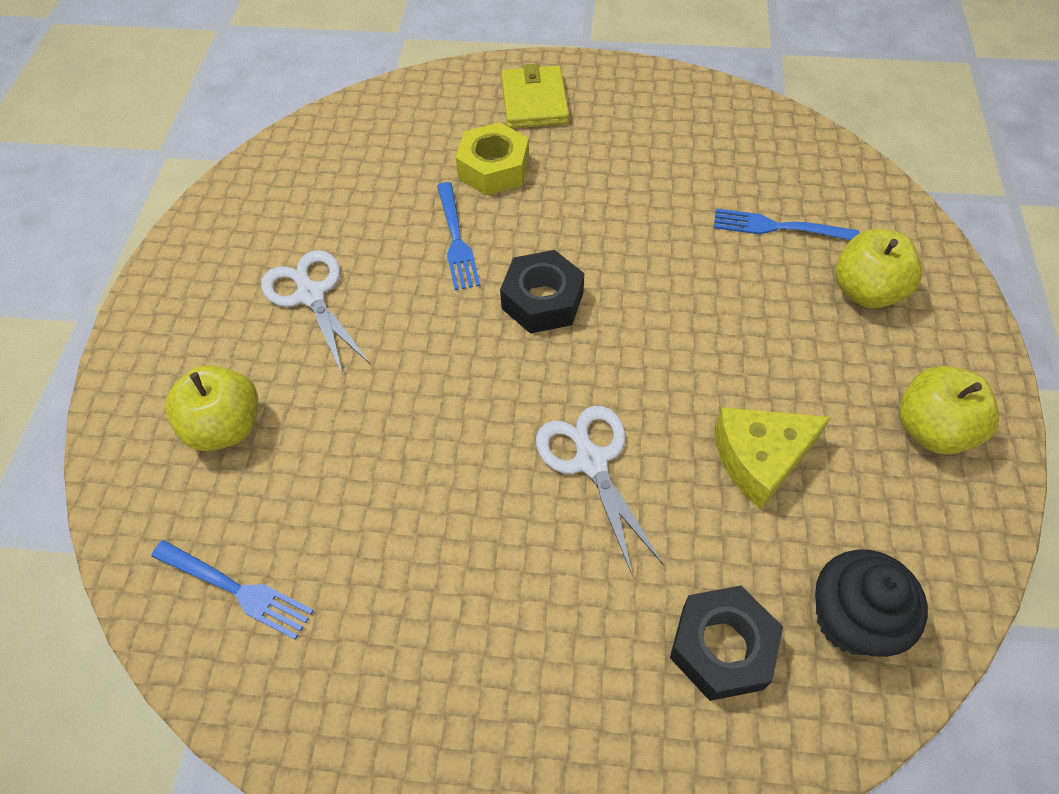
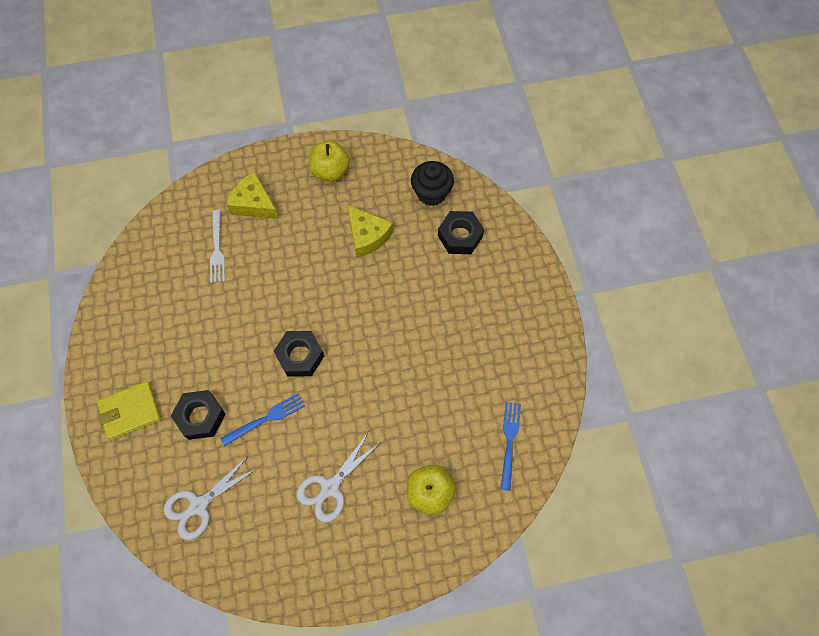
camera: 110 degrees left, 10 degrees up
yellow nut [456,122,529,196] -> black nut [171,390,226,440]
white scissors [536,406,663,577] -> white scissors moved to [163,455,258,540]
blue fork [714,209,860,240] -> white fork [210,210,225,283]
yellow apple [835,229,922,308] -> yellow cheese [226,172,279,219]

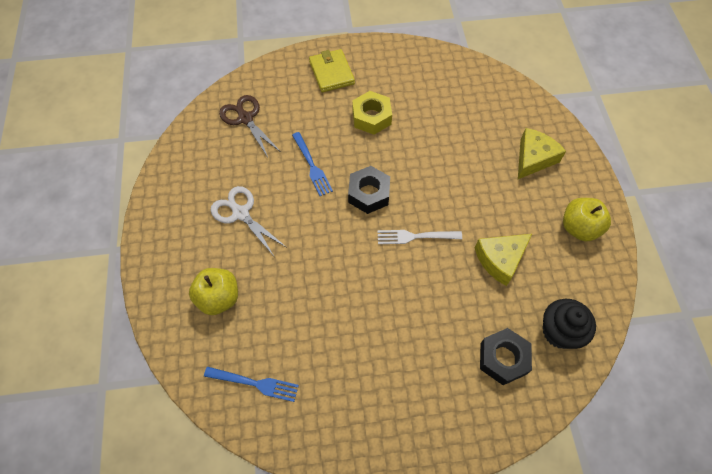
camera: 95 degrees right, 5 degrees down
white scissors [163,455,258,540] -> brown scissors [219,95,281,157]
black nut [171,390,226,440] -> none
white fork [210,210,225,283] -> white fork moved to [377,230,462,244]
none -> yellow nut [352,91,392,135]

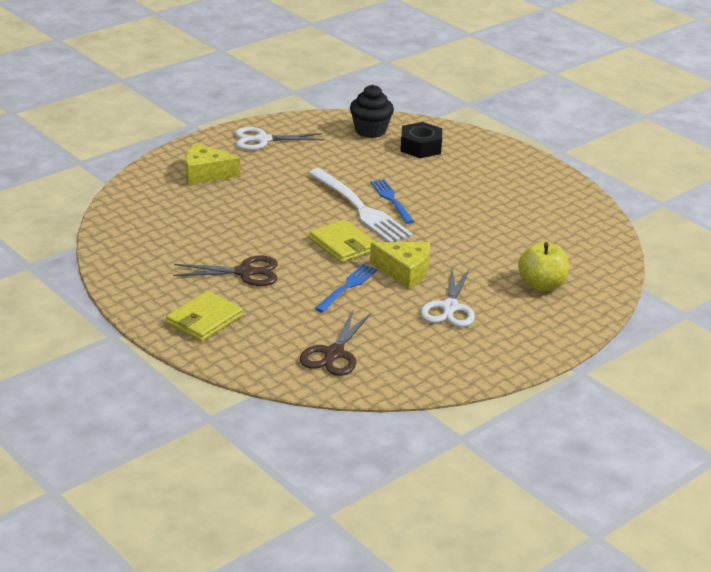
camera: 125 degrees left, 30 degrees down
blue fork [204,366,299,402] -> blue fork moved to [370,179,414,224]
black nut [348,166,390,214] -> yellow wallet [309,219,376,263]
yellow nut [352,91,392,135] -> brown scissors [173,255,278,286]
white fork [377,230,462,244] -> white fork [308,168,413,242], size x1.73
yellow cheese [475,234,532,286] -> yellow cheese moved to [370,242,430,288]
yellow apple [563,198,611,242] -> white scissors [235,127,324,150]

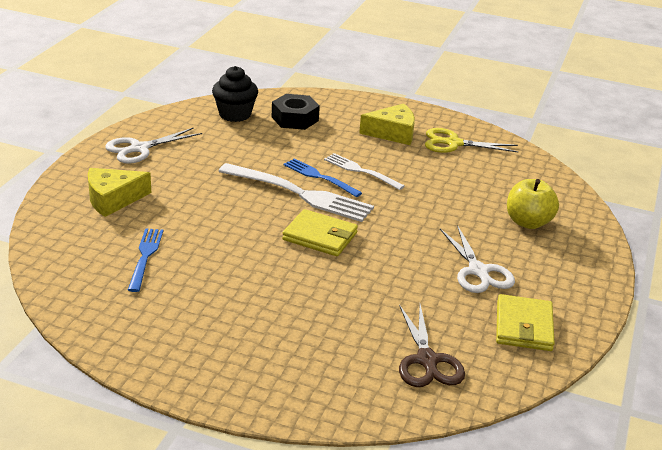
camera: 30 degrees left, 0 degrees up
yellow wallet [166,291,243,342] -> yellow wallet moved to [496,294,555,351]
brown scissors [173,255,278,286] -> none
blue fork [315,264,377,313] -> blue fork moved to [128,228,163,292]
yellow cheese [370,242,430,288] -> yellow cheese moved to [359,103,415,145]
none -> white fork [324,153,405,190]
none -> yellow scissors [425,128,519,153]

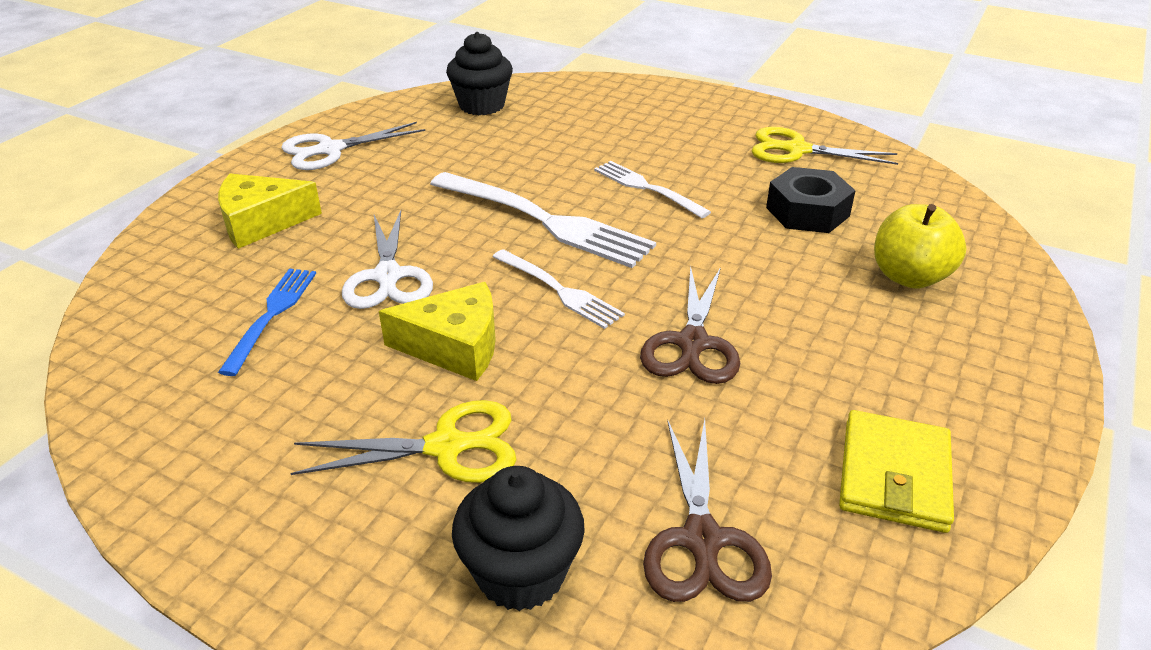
camera: 10 degrees right, 5 degrees up
black nut [272,94,320,130] -> black nut moved to [766,167,856,233]
yellow wallet [282,209,358,256] -> white fork [493,249,625,329]
blue fork [284,158,362,197] -> none
yellow cheese [359,103,415,145] -> yellow cheese moved to [379,282,496,381]
white scissors [440,225,515,293] -> white scissors moved to [342,210,433,309]
none -> yellow scissors [290,400,516,483]
none -> black cupcake [452,466,585,611]
none -> brown scissors [640,265,740,384]

